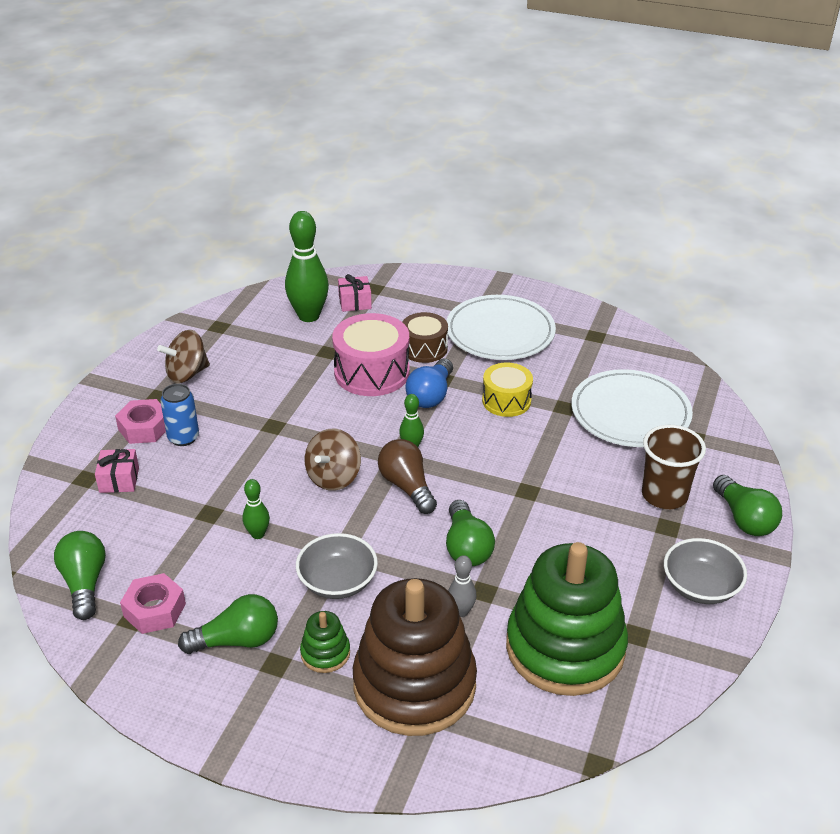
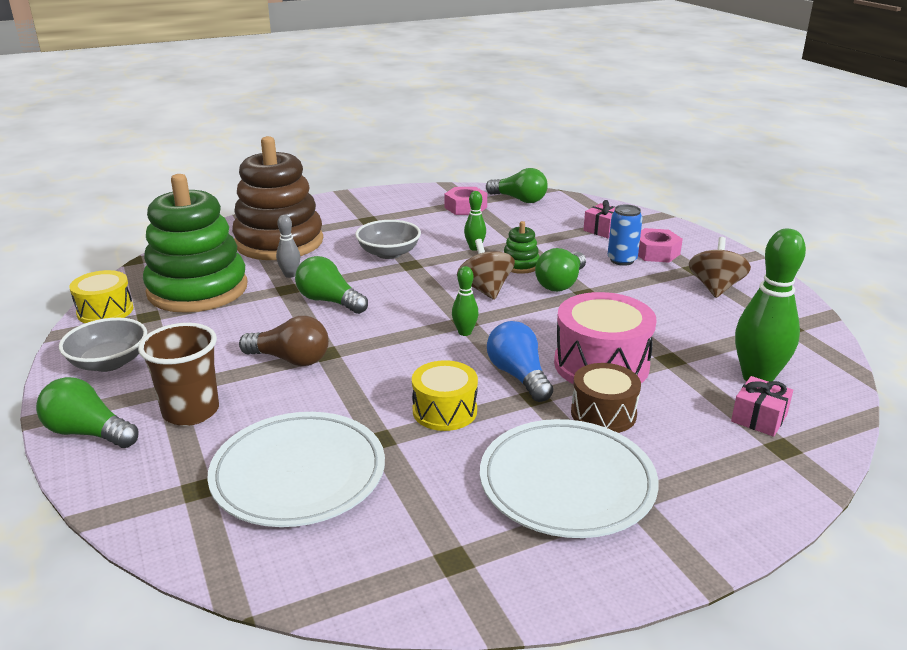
camera: 135 degrees right, 10 degrees down
green light bulb [178,594,278,654] -> green light bulb moved to [535,248,586,292]
green stacking toy [300,611,350,673] -> green stacking toy moved to [504,221,540,274]
brown light bulb [378,439,437,514] -> brown light bulb moved to [239,316,329,366]
none -> yellow drum [69,270,134,323]

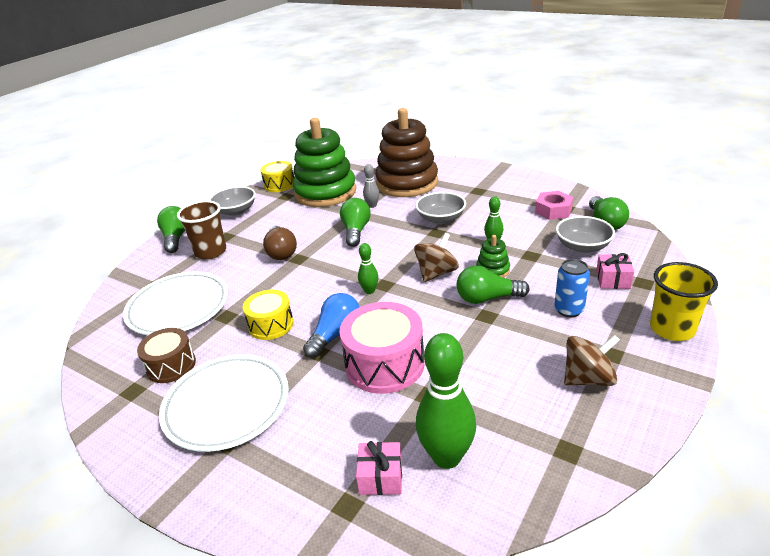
camera: 60 degrees right, 5 degrees up
brown drum [571,363,641,433] -> brown drum moved to [137,328,196,383]
pink nut [638,228,683,263] -> none
none -> grey bowl [556,216,615,253]
none -> yellow cup [650,262,718,341]

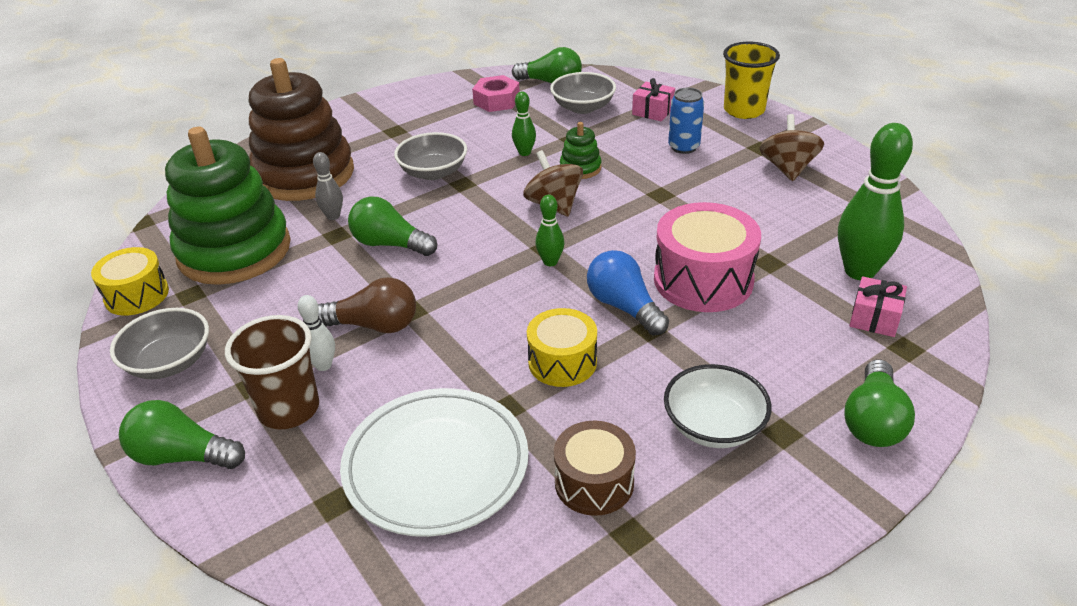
camera: 70 degrees left, 5 degrees up
white plate [159,354,289,452] -> white bowl [664,364,772,448]
green light bulb [457,266,530,304] -> green light bulb moved to [844,359,915,447]
none -> white bowling pin [298,295,335,371]

